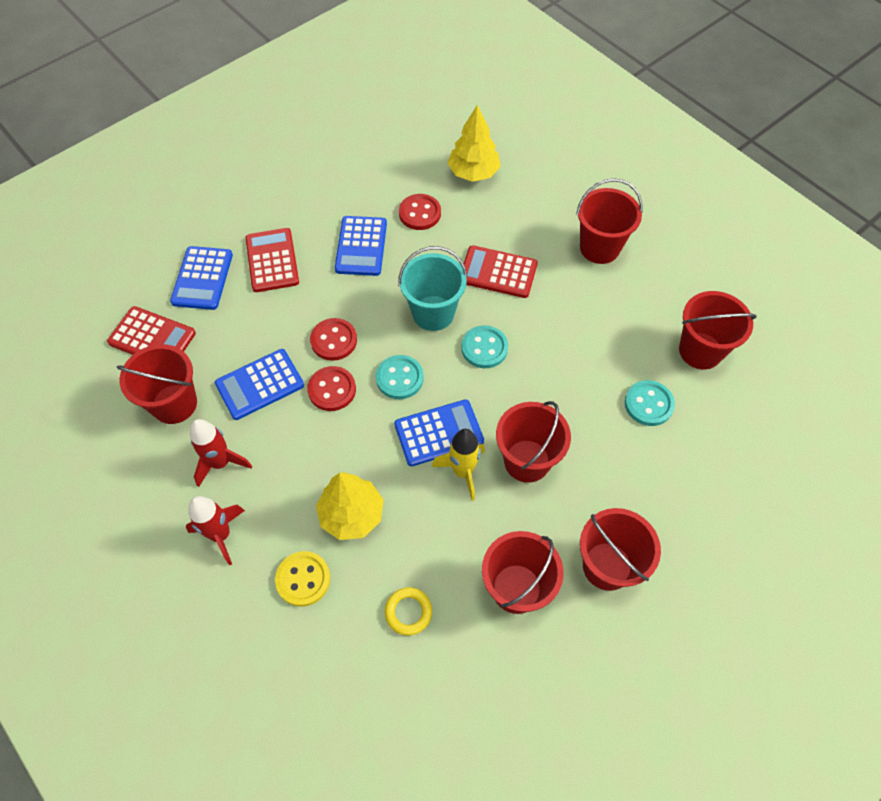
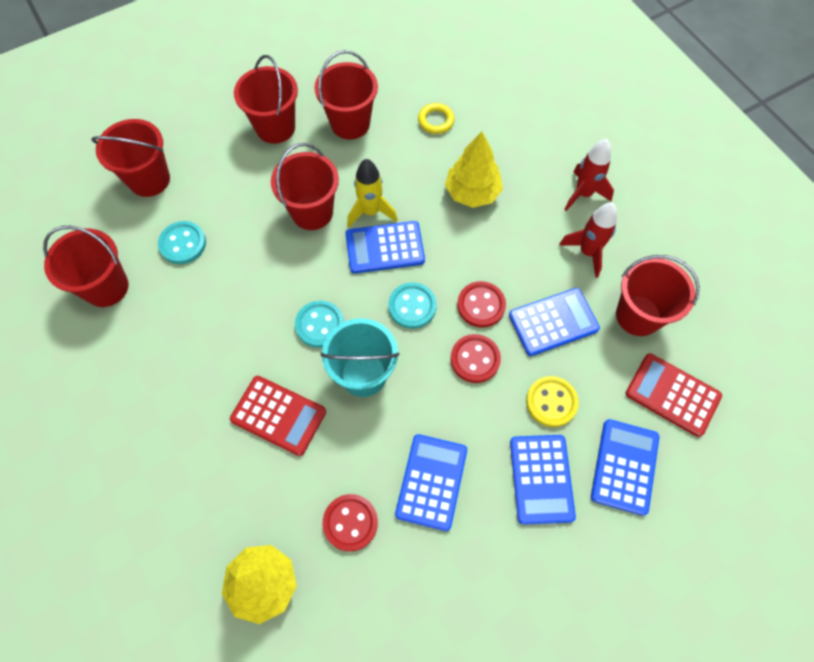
camera: 170 degrees left, 5 degrees up
red calculator [246,228,299,292] -> blue calculator [510,435,576,525]
yellow button [275,551,330,607] -> yellow button moved to [526,376,579,427]
red bucket [576,178,643,264] -> red bucket moved to [91,119,170,197]

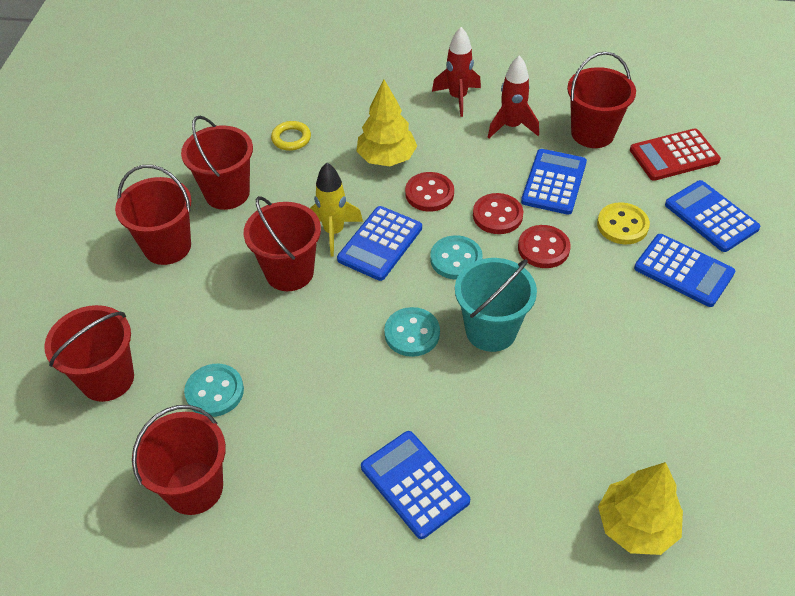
camera: 50 degrees left, 15 degrees down
red calculator [230,376,326,456] -> none
red button [323,494,378,551] -> red button moved to [405,172,454,212]
blue calculator [395,434,467,531] -> blue calculator moved to [361,431,470,539]

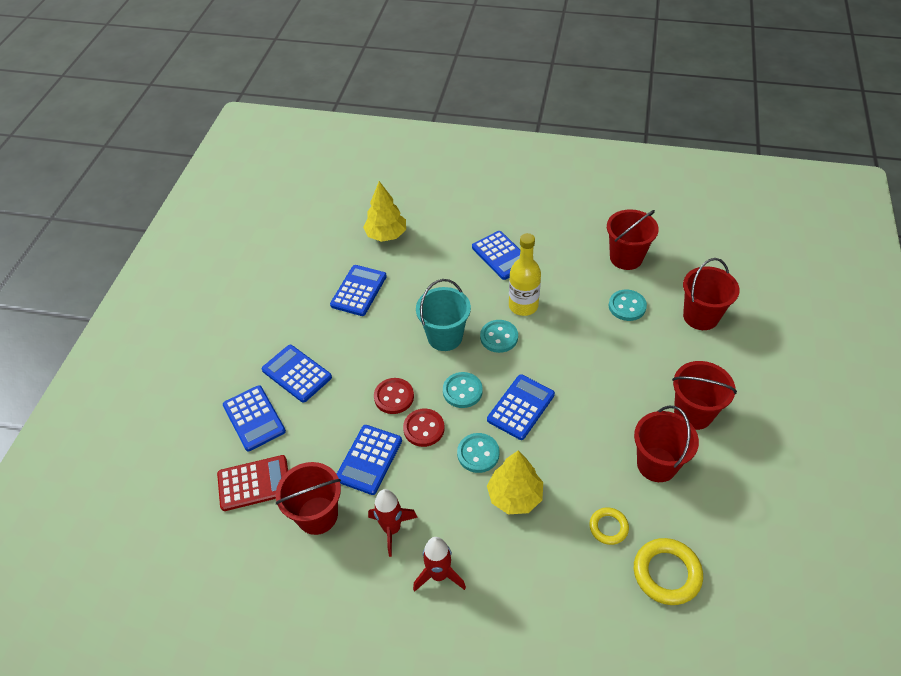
camera: 175 degrees left, 0 degrees up
red bucket [244,196,321,291] -> none
yellow rocket [310,162,363,257] -> none
red button [405,172,454,212] -> turquoise button [457,433,499,473]
yellow button [597,202,650,244] -> none
none -> blue calculator [330,265,387,316]
none -> yellow bottle [509,233,541,316]
none -> yellow ring [634,538,703,605]

